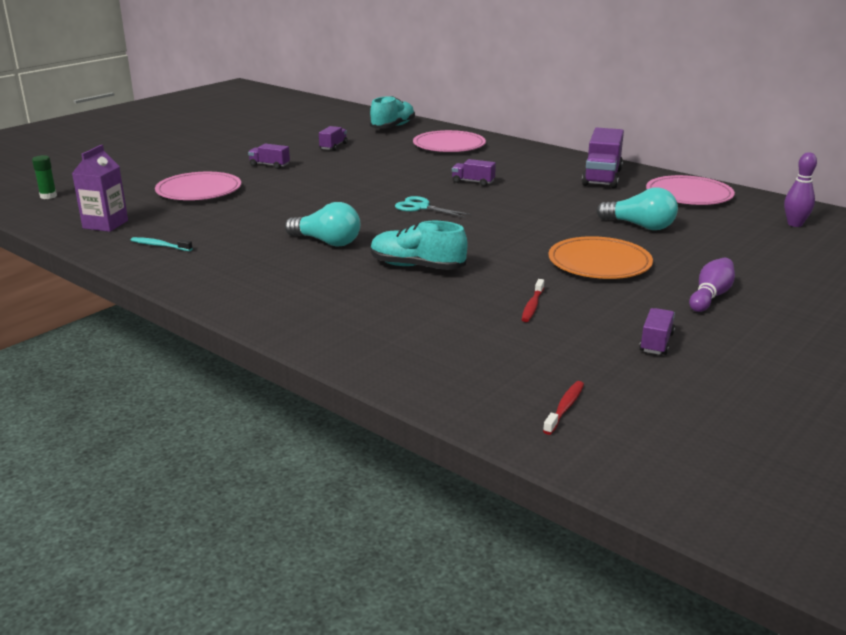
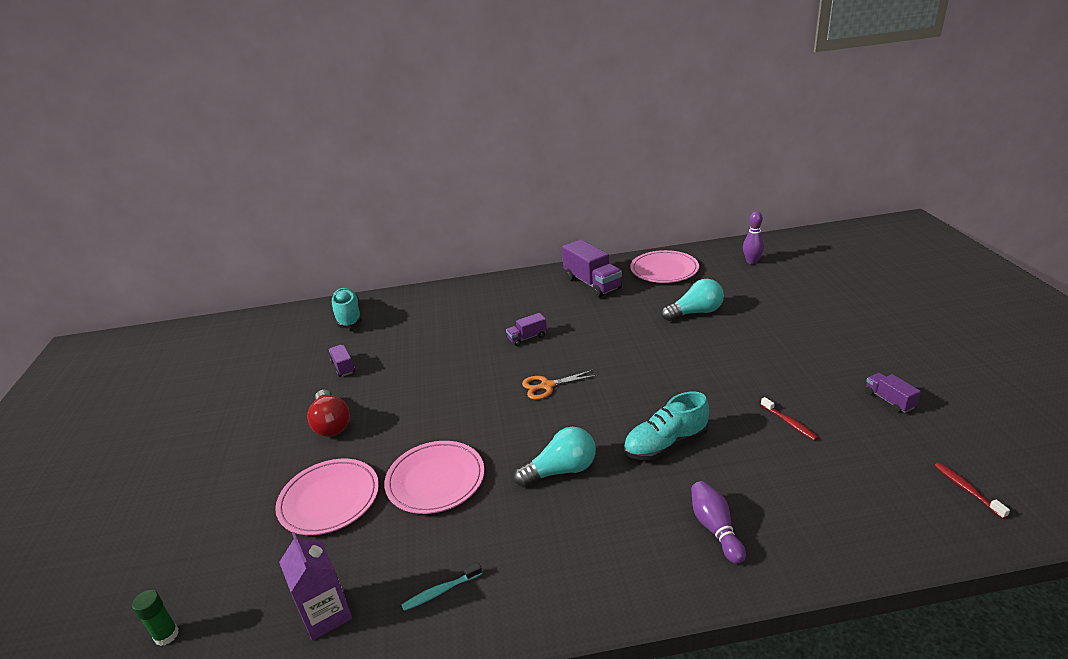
camera: 45 degrees left, 5 degrees up
purple truck [248,144,290,169] -> red light bulb [307,390,350,437]
turquoise scissors [395,196,471,218] -> orange scissors [522,370,598,400]
pink plate [413,130,486,152] -> pink plate moved to [384,441,484,514]
orange plate [549,236,653,279] -> none
purple bowling pin [689,258,735,312] -> purple bowling pin moved to [691,481,746,564]

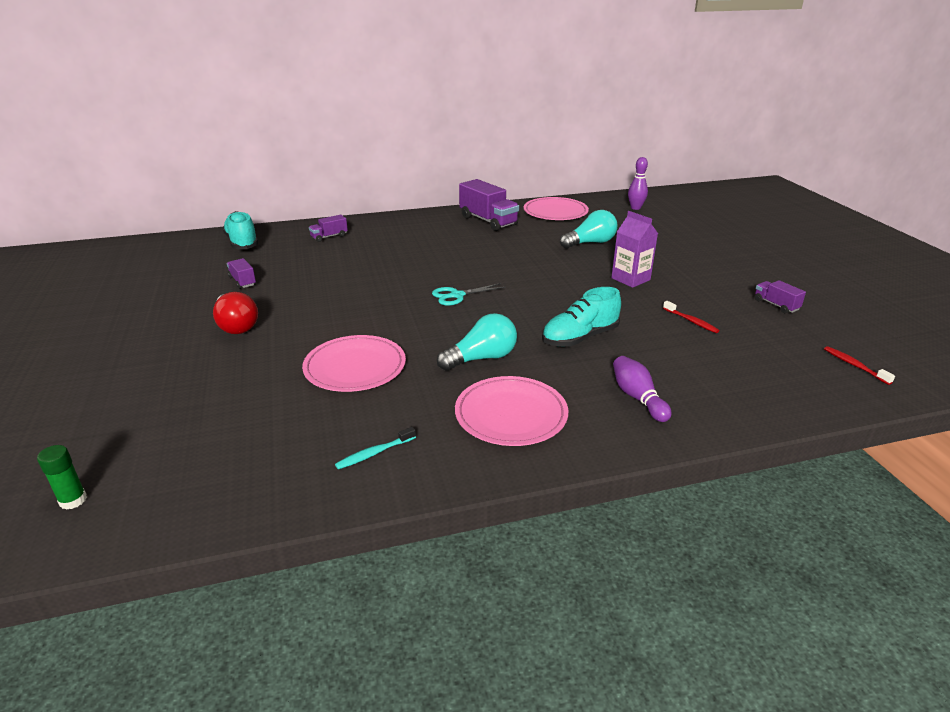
camera: 10 degrees left, 0 degrees up
pink plate [275,459,379,535] -> pink plate moved to [455,376,568,446]
purple carton [279,532,353,640] -> purple carton moved to [611,211,658,288]
purple truck [506,313,547,346] -> purple truck moved to [309,215,348,242]
orange scissors [522,370,598,400] -> turquoise scissors [432,283,506,306]

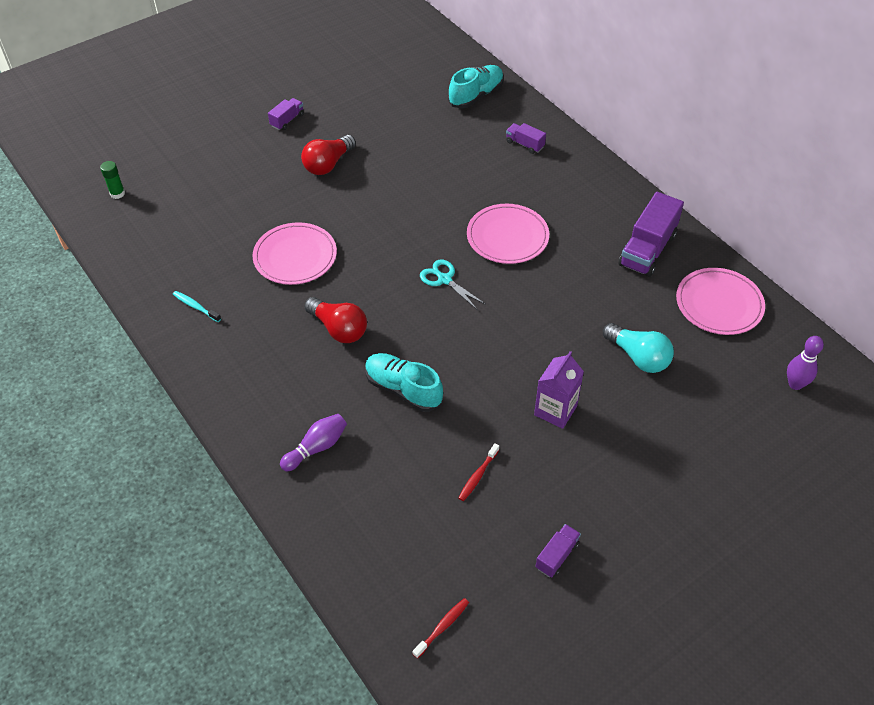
camera: 70 degrees right, 20 degrees up
purple truck [227,258,256,289] -> purple truck moved to [268,98,304,130]
turquoise light bulb [437,313,517,371] -> red light bulb [304,297,367,343]
pink plate [455,376,568,446] -> pink plate moved to [467,204,549,264]

